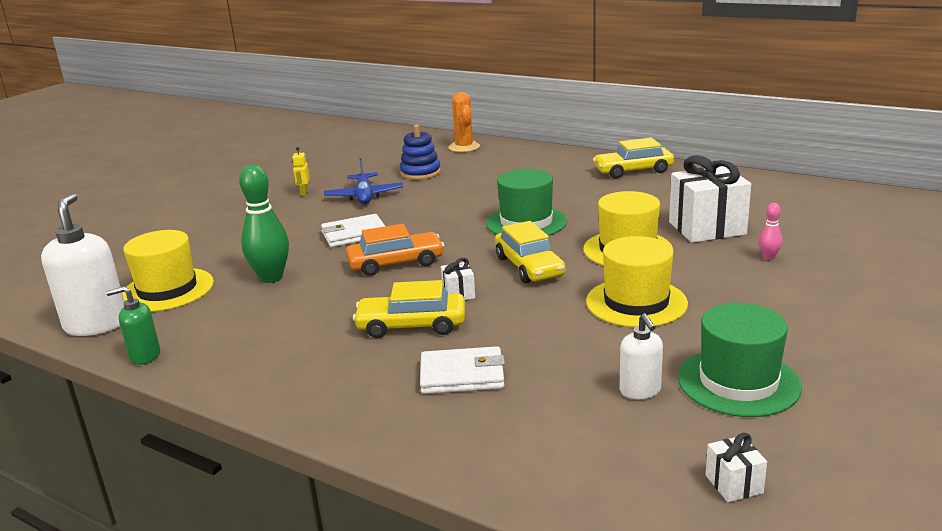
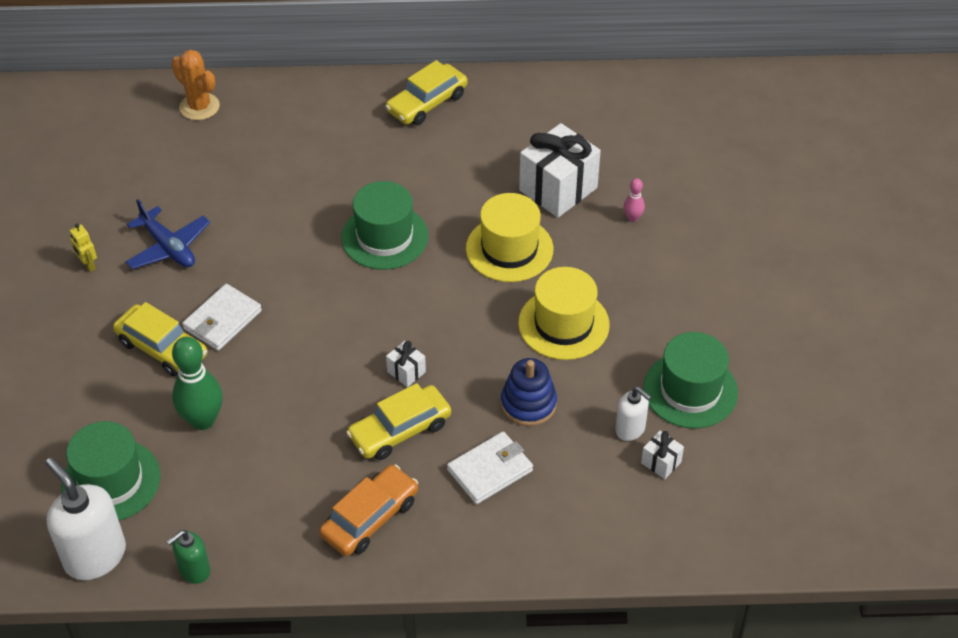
camera: 35 degrees left, 25 degrees up
yellow hat [122,230,214,312] -> green hat [61,421,160,521]
orange car [346,224,444,276] -> orange car moved to [319,464,418,556]
blue stacking toy [400,125,441,180] -> blue stacking toy moved to [501,358,557,426]
yellow car [495,221,565,283] -> yellow car moved to [113,302,207,376]
white gift [705,433,767,502] -> white gift moved to [641,431,684,479]

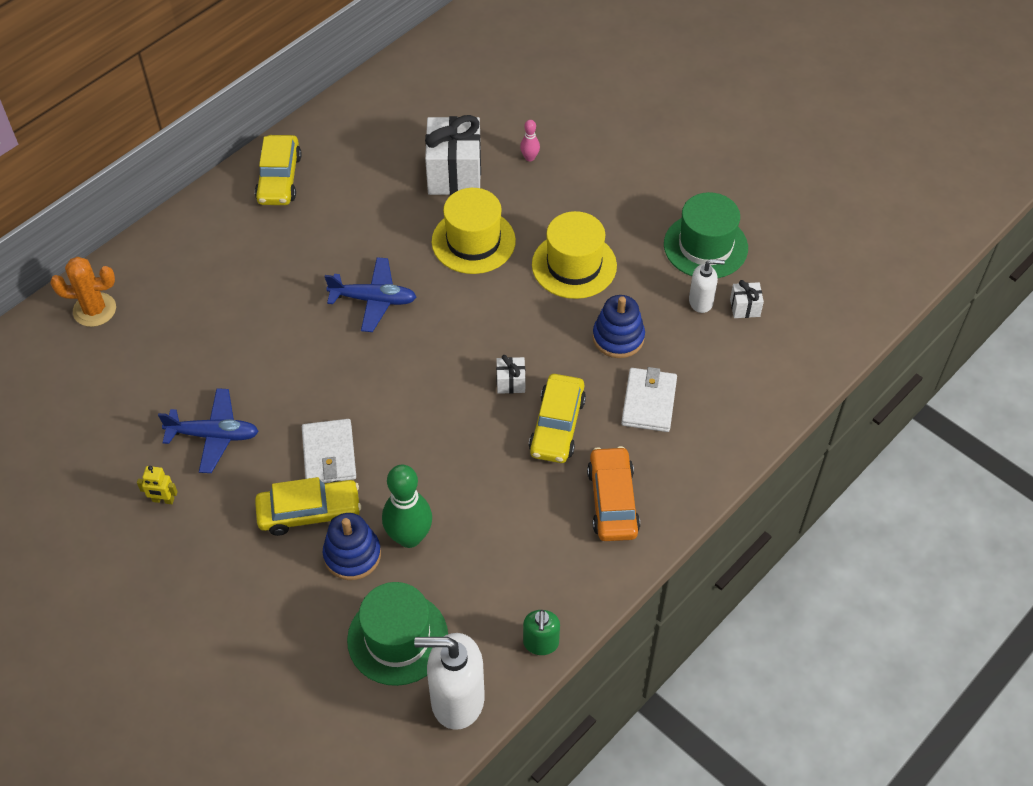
camera: 45 degrees left, 5 degrees up
green hat [341,181,429,270] -> blue plane [325,257,416,332]
none -> blue stacking toy [323,513,381,580]

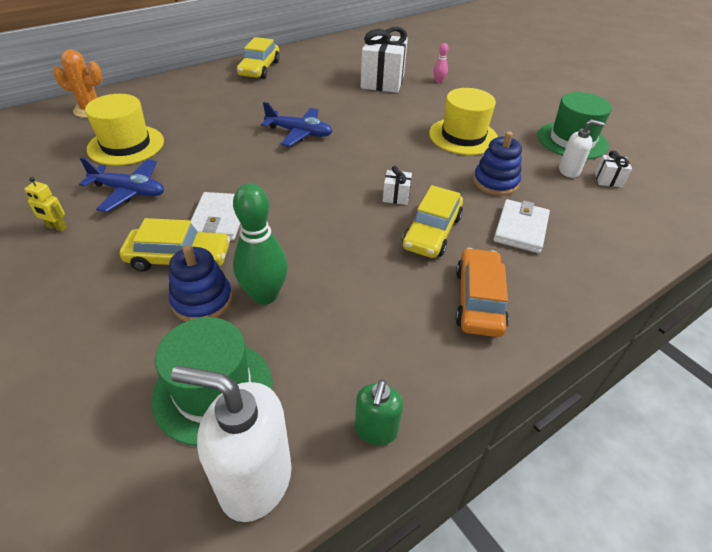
camera: 10 degrees right, 10 degrees down
yellow hat [432,188,516,274] -> yellow hat moved to [85,94,164,166]

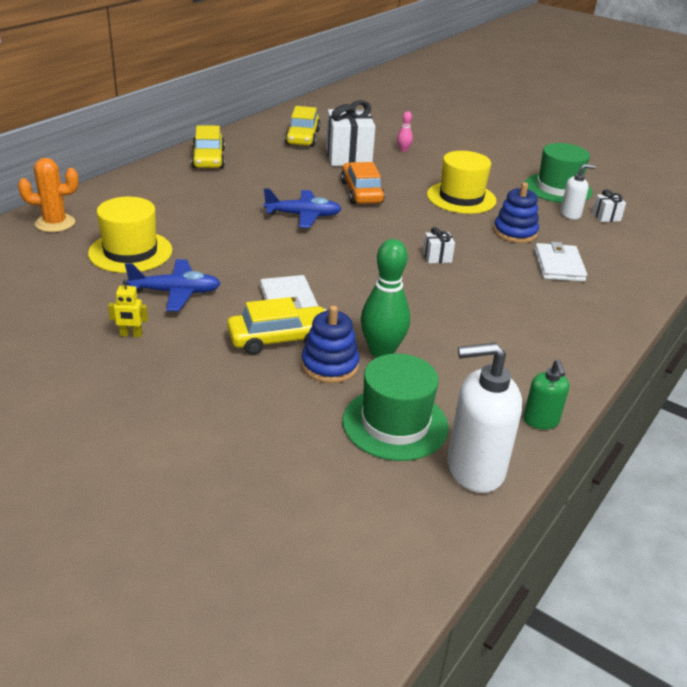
camera: 20 degrees left, 10 degrees down
yellow car [402,185,463,258] -> yellow car moved to [285,106,320,147]
orange car [455,248,509,337] -> orange car moved to [341,162,385,204]

